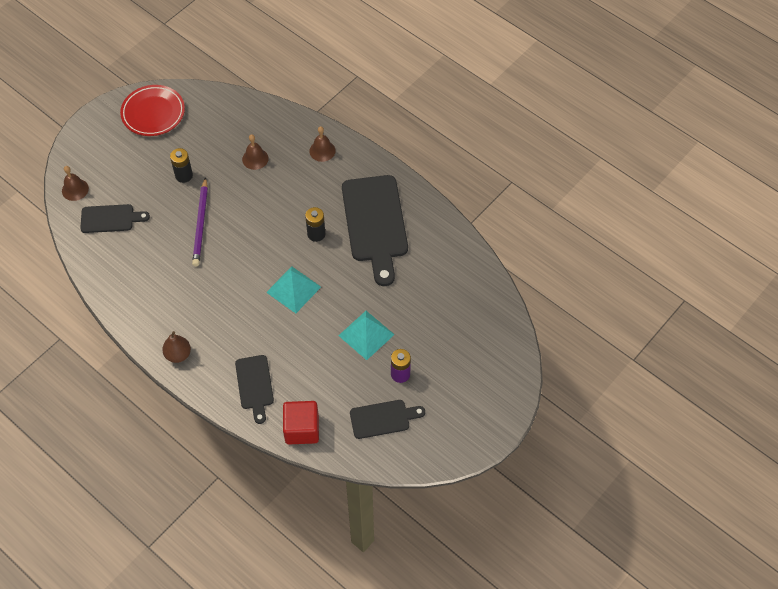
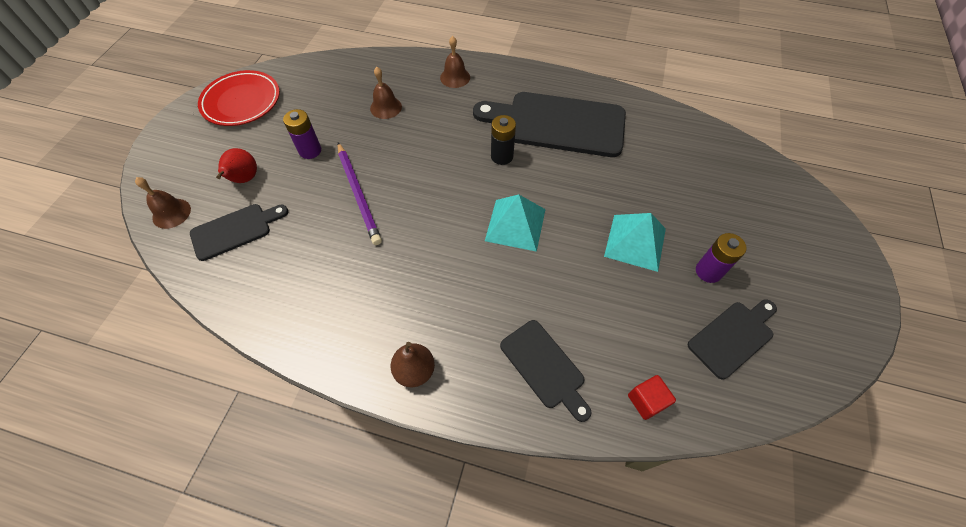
camera: 25 degrees left, 0 degrees up
black battery [170,148,193,183] -> purple battery [283,109,321,159]
red cube [283,401,319,444] -> red cube [628,375,676,420], size x0.58
black cutting board [342,175,408,286] -> black cutting board turned 135 degrees clockwise [473,92,626,157]
none -> red pear [216,148,257,183]

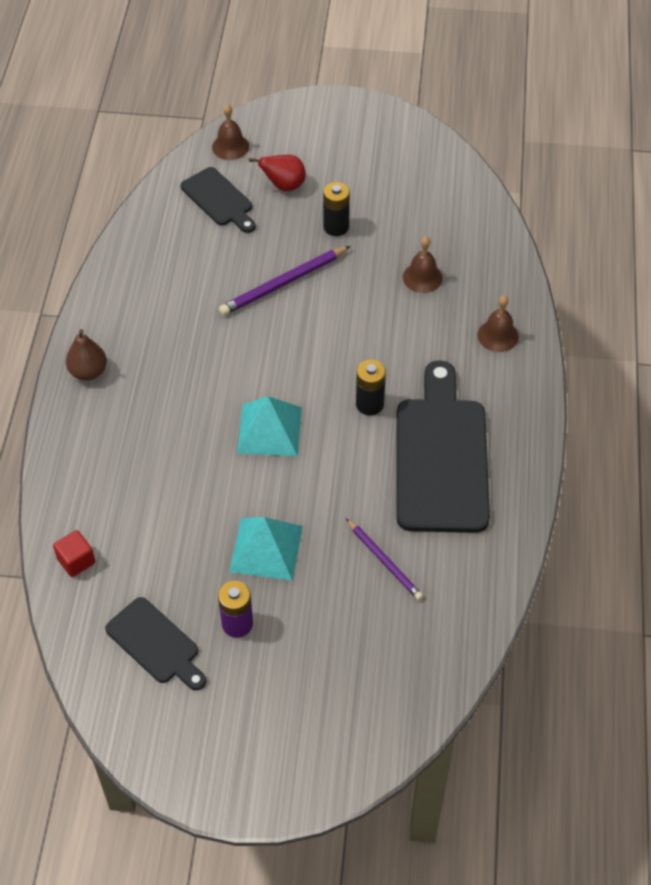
camera: 80 degrees right, 5 degrees down
red plate [198,70,280,126] -> none
purple battery [283,109,321,159] -> black battery [323,182,350,236]
black cutting board [500,320,592,422] -> none
none -> purple pencil [346,518,423,600]

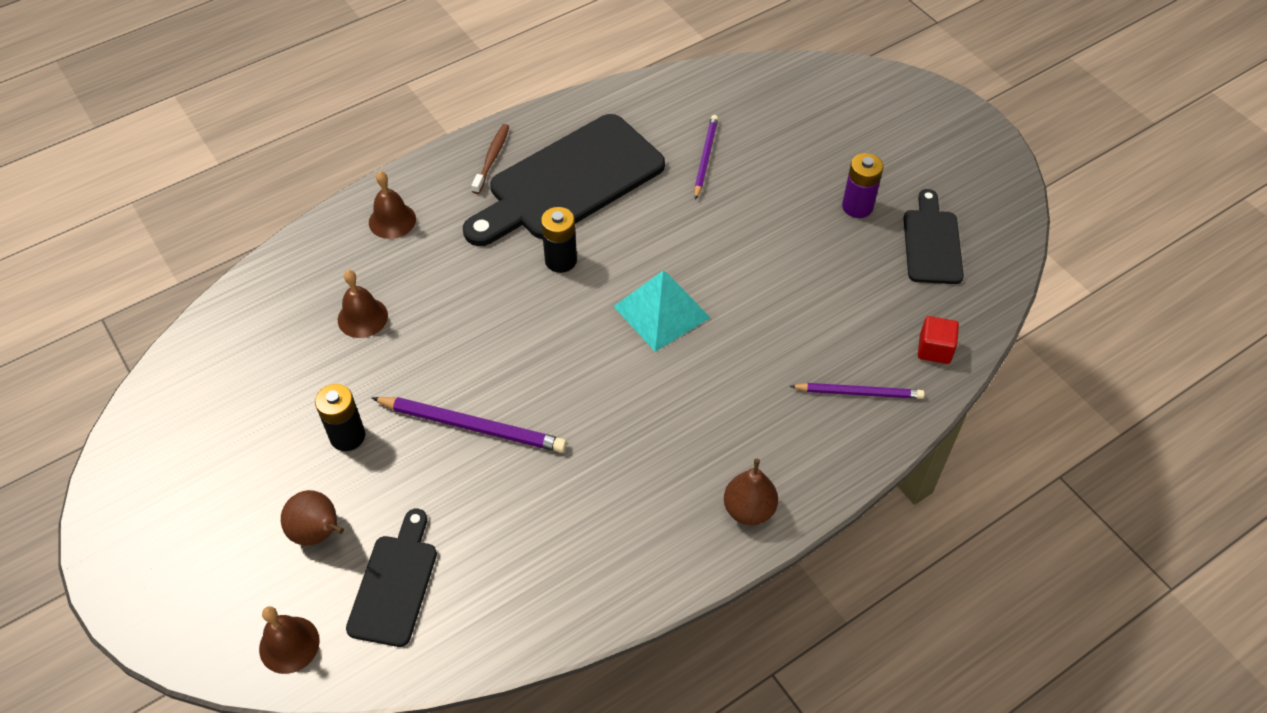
camera: 130 degrees left, 0 degrees up
turquoise pyramid [229,517,303,581] -> none
red pear [249,155,306,191] -> brown pear [281,490,344,546]
none -> brown toothbrush [471,124,509,194]
none -> purple pencil [790,383,924,399]

